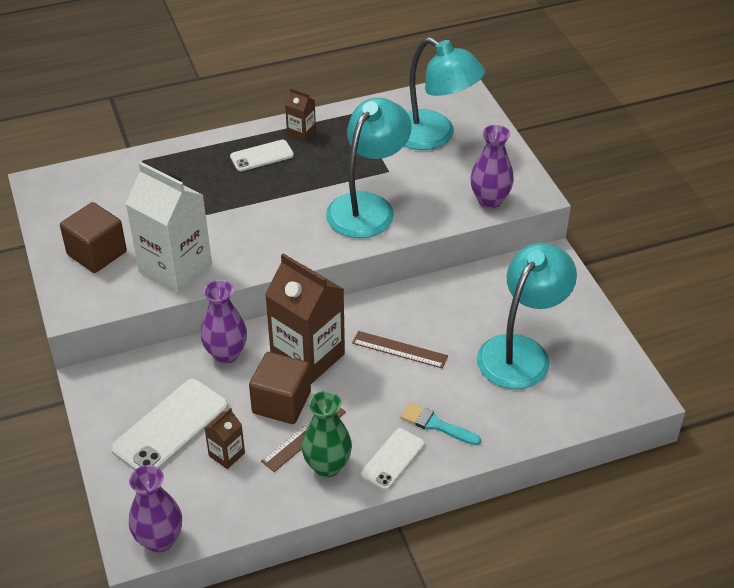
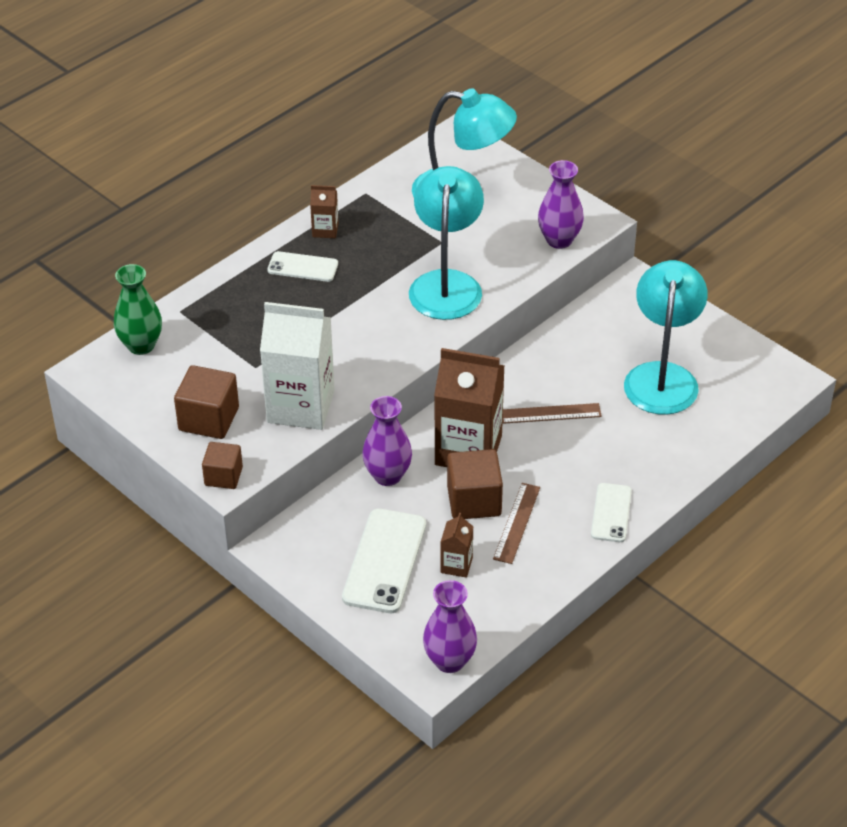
camera: 25 degrees left, 0 degrees up
white phone [230,139,294,171] -> white phone turned 60 degrees clockwise [267,251,338,282]
green vase [301,391,352,477] -> green vase moved to [114,264,162,355]
turquoise brush [400,403,481,445] -> none
none -> brown cube [202,442,243,489]

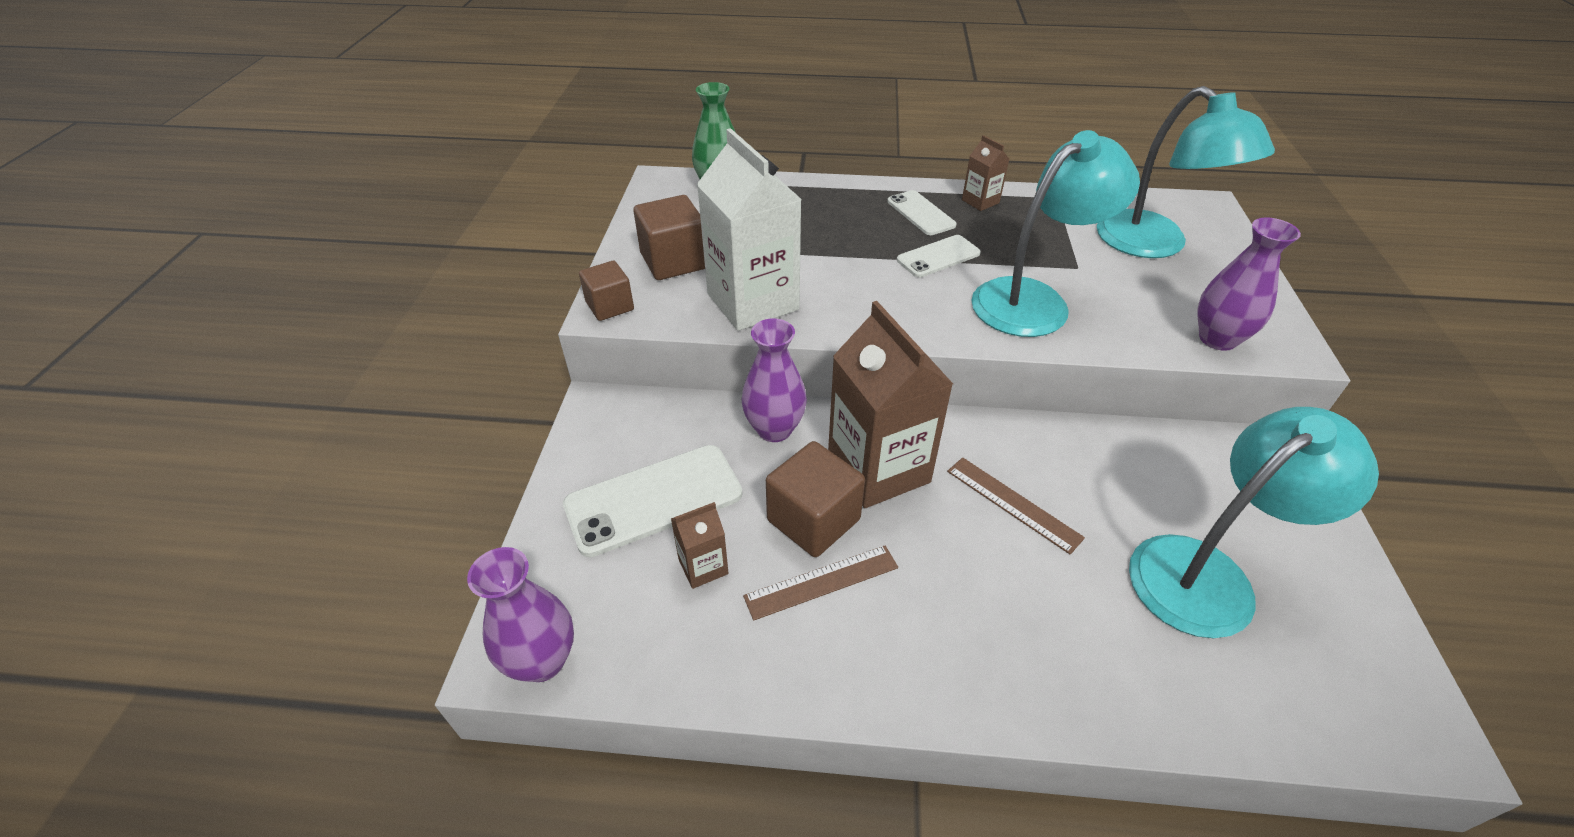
camera: 50 degrees right, 0 degrees up
white phone [591,483,632,542] -> white phone moved to [897,235,981,277]

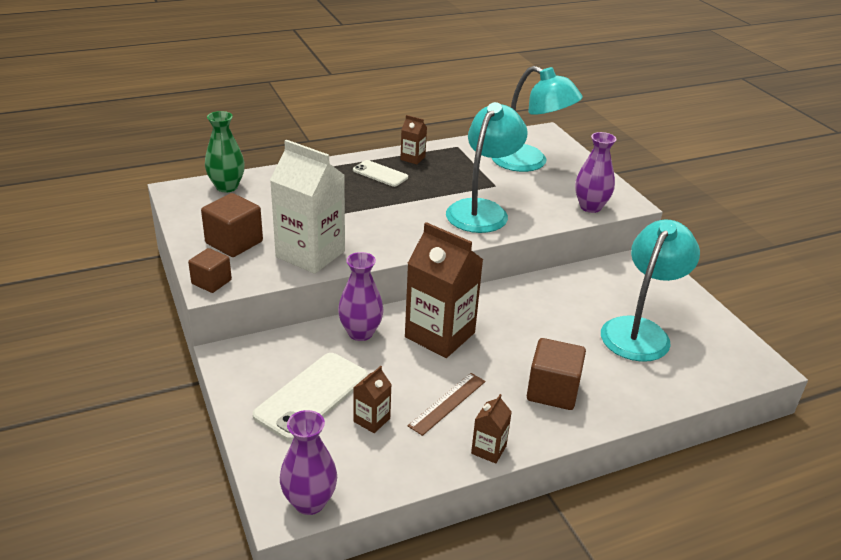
camera: 30 degrees left, 10 degrees down
brown cube [766,441,865,557] -> brown cube moved to [527,338,586,410]
white phone [897,235,981,277] -> none
brown ruler [947,457,1085,554] -> none
none -> brown carton [471,394,512,464]

